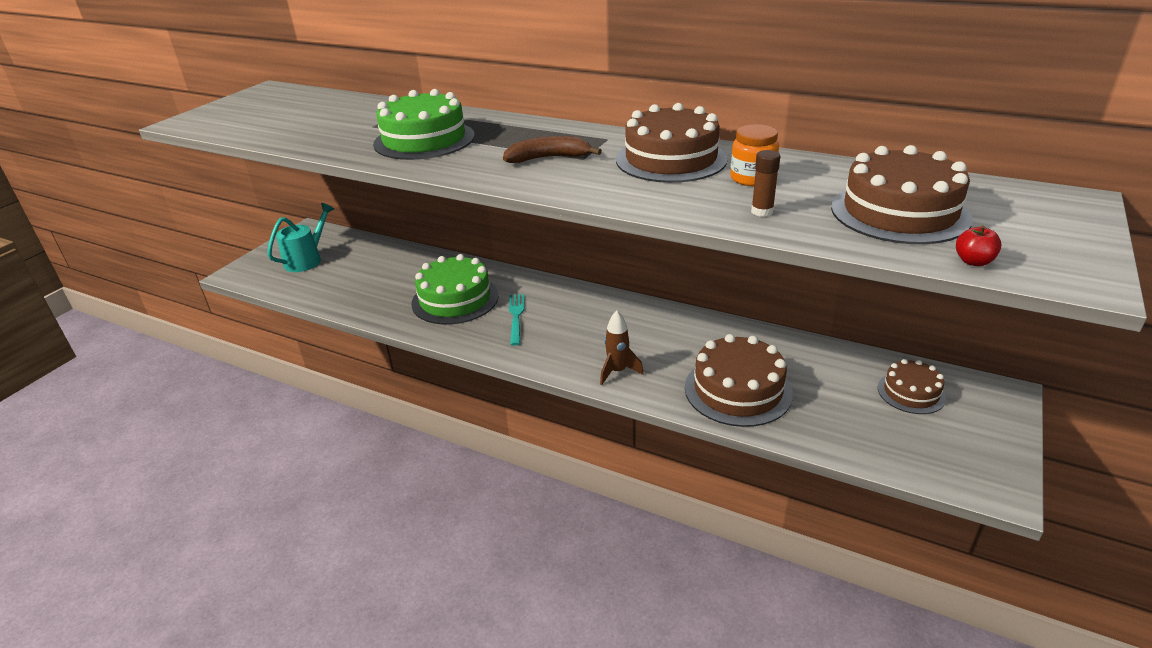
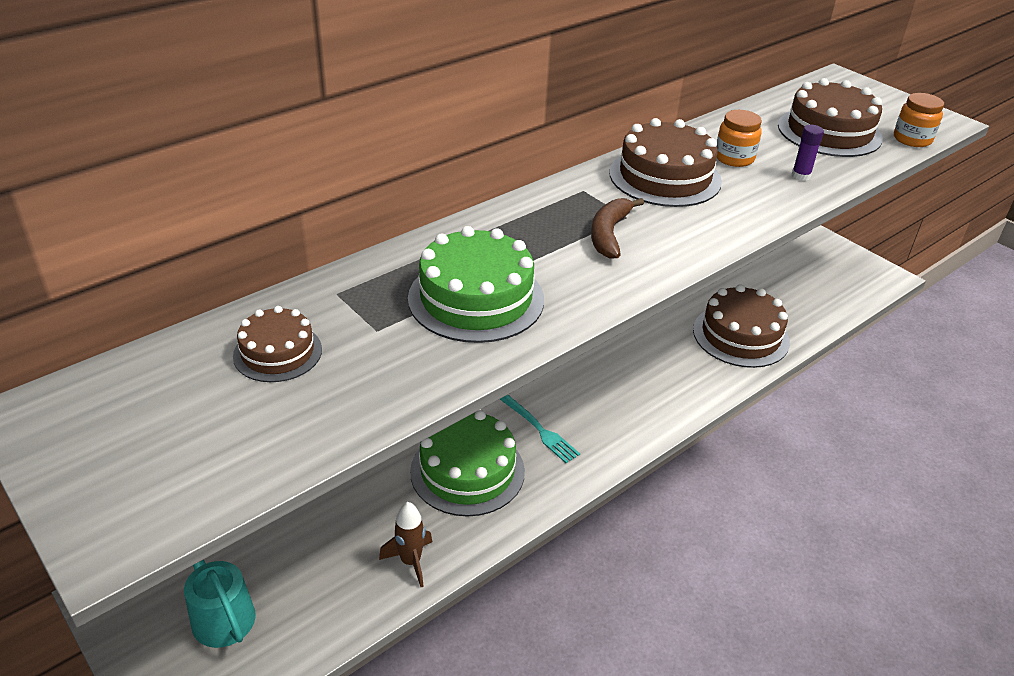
camera: 70 degrees left, 5 degrees up
turquoise fork [509,294,525,346] -> turquoise fork turned 150 degrees counterclockwise [500,395,580,463]
brown rocket [600,311,644,385] -> brown rocket moved to [379,502,432,587]
brown glue stick [751,150,780,217] -> purple glue stick [792,125,824,181]
brown cake [878,359,946,414] -> brown cake moved to [233,306,322,382]
red apple [956,225,1001,266] -> orange jar [894,93,944,147]

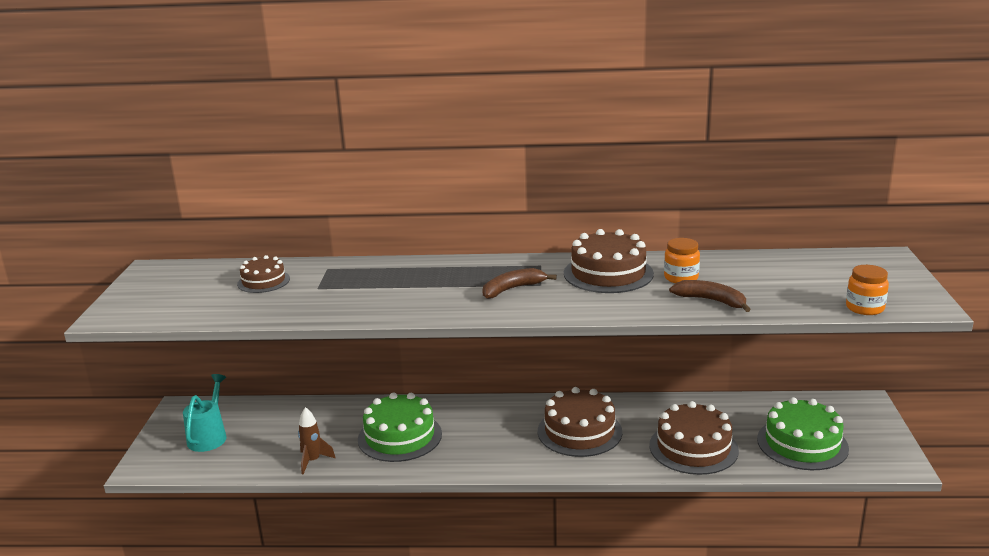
camera: 45 degrees right, 15 degrees down
green cake [408,226,544,343] -> green cake moved to [757,397,849,470]
turquoise fork [500,395,580,463] -> none
brown cake [778,78,883,157] -> brown cake moved to [538,387,622,457]
purple glue stick [792,125,824,181] -> brown banana [669,280,751,312]

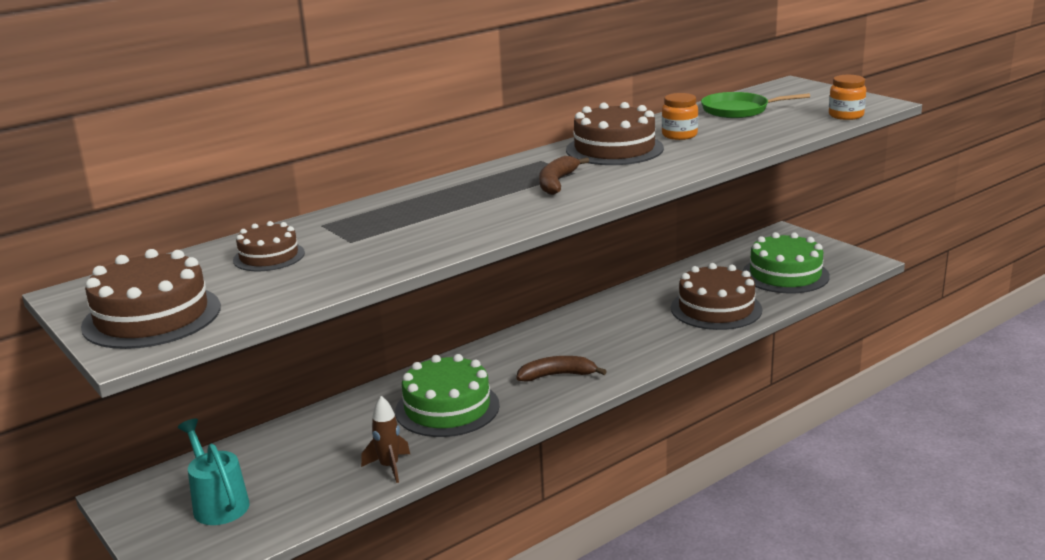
camera: 40 degrees left, 0 degrees up
brown cake [538,387,622,457] -> brown cake moved to [81,249,221,349]
brown banana [669,280,751,312] -> brown banana moved to [517,356,607,382]
none -> green pan [701,92,810,118]

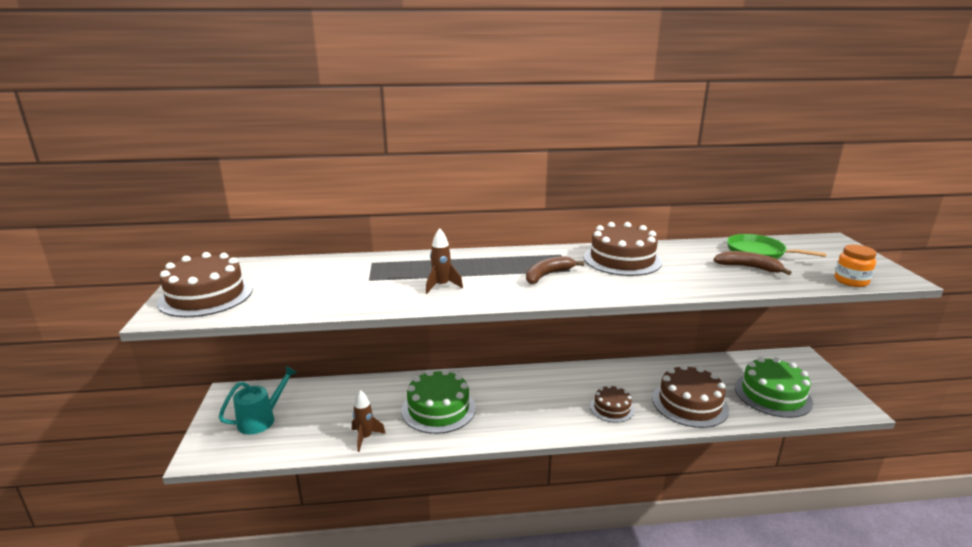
camera: 30 degrees right, 0 degrees up
turquoise watering can [178,419,249,525] -> turquoise watering can turned 45 degrees clockwise [219,366,297,434]
brown cake [233,221,305,271] -> brown cake moved to [590,385,634,423]
brown banana [517,356,607,382] -> brown banana moved to [714,251,792,275]
orange jar [662,93,698,140] -> none
none -> brown rocket [426,228,463,294]

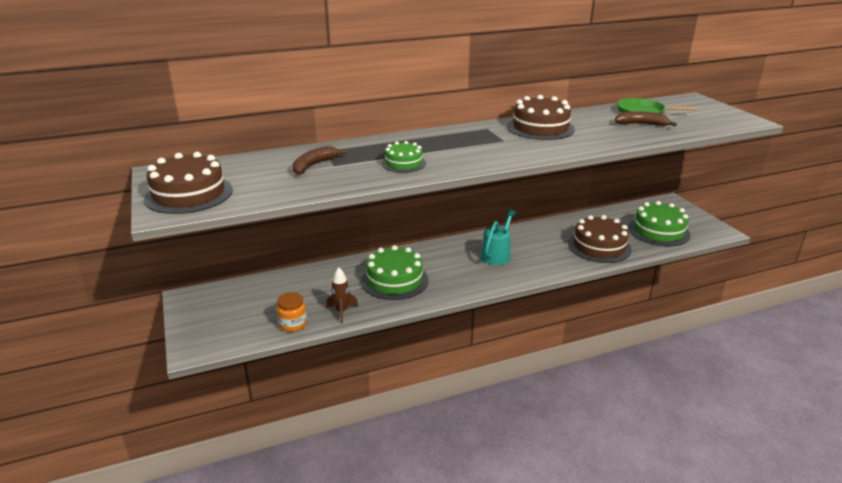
camera: 15 degrees left, 5 degrees up
turquoise watering can [219,366,297,434] -> turquoise watering can moved to [481,209,517,265]
brown rocket [426,228,463,294] -> green cake [381,141,426,173]
brown banana [526,256,584,284] -> brown banana moved to [292,146,347,175]
brown cake [590,385,634,423] -> none
orange jar [835,245,877,287] -> orange jar moved to [276,292,307,332]

